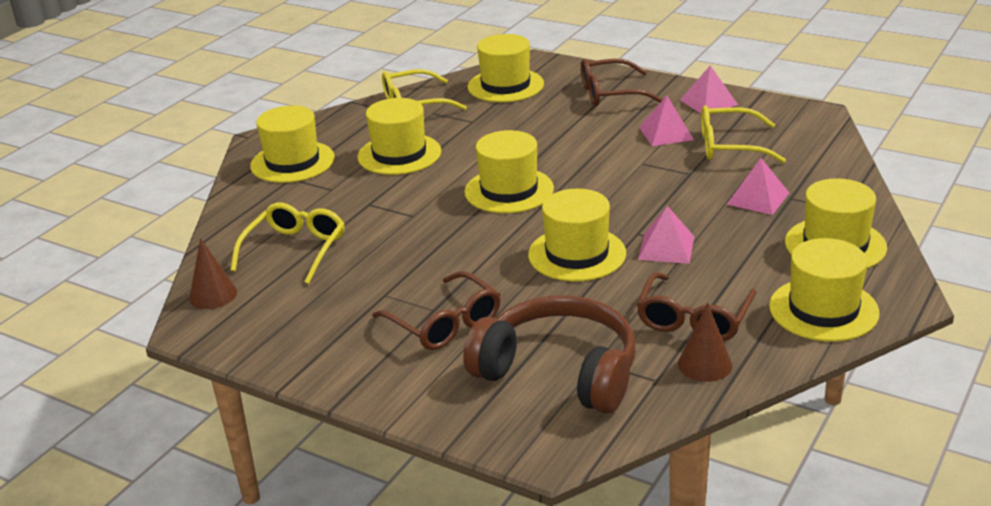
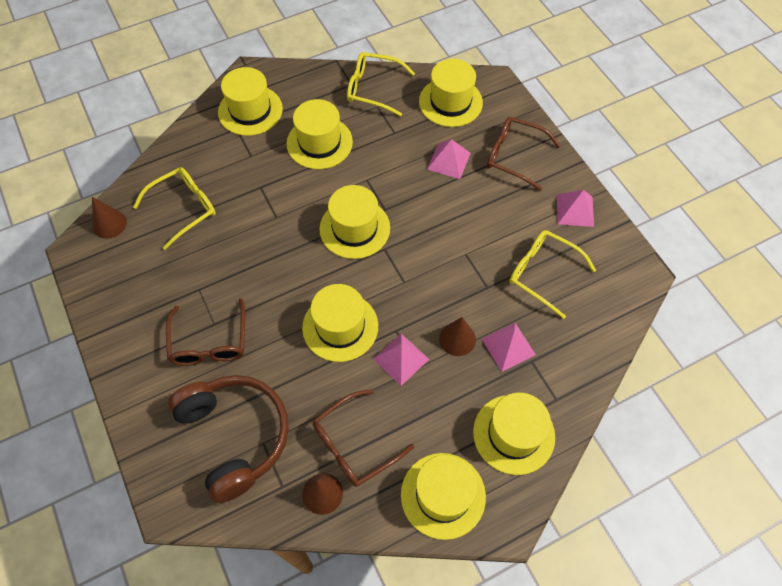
camera: 30 degrees right, 30 degrees up
pink pyramid [639,95,694,146] -> pink pyramid moved to [427,139,471,179]
none -> brown cone [439,317,476,356]

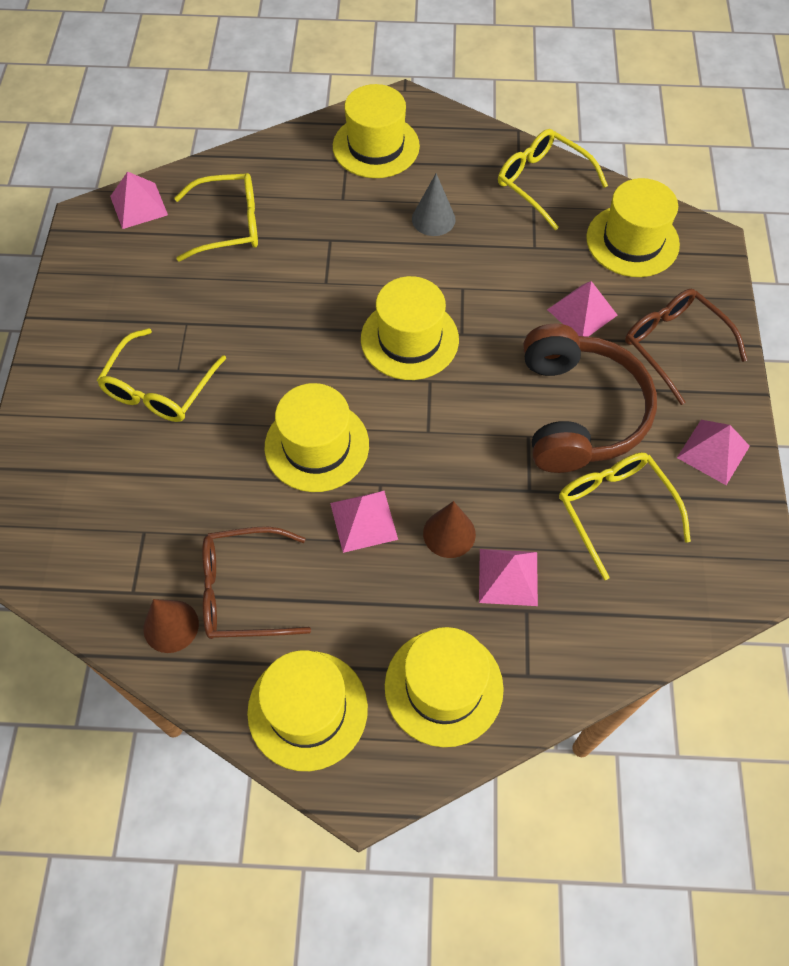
camera: 30 degrees right, 0 degrees up
brown cone [92,197,127,239] -> pink pyramid [110,171,168,229]
brown glasses [166,298,245,366] -> yellow glasses [97,328,226,422]
brown headphones [168,375,289,503] -> brown headphones moved to [523,324,657,473]
yellow hat [286,99,353,169] -> grey cone [412,173,456,236]

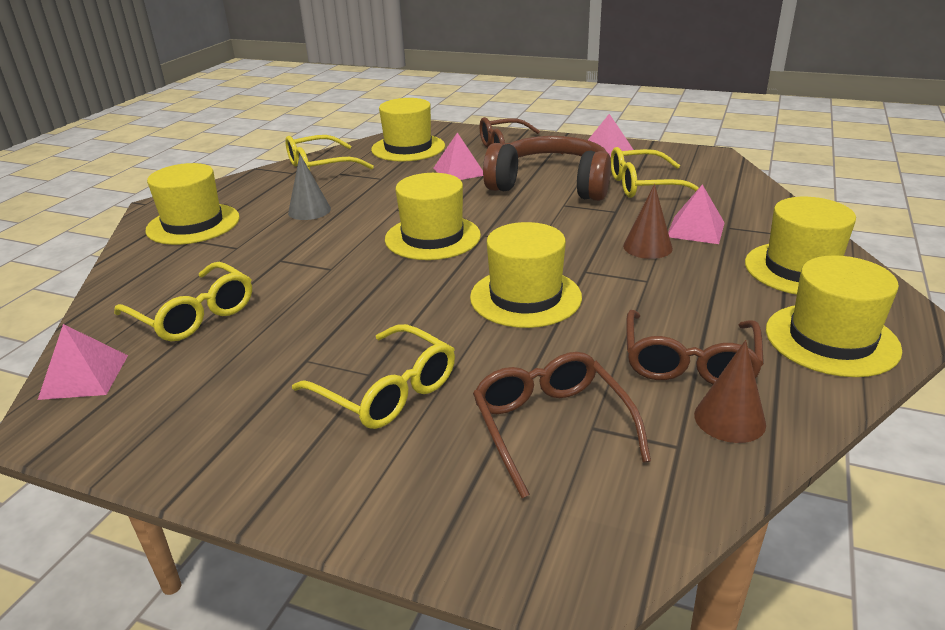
camera: 70 degrees left, 30 degrees down
yellow glasses [174,173,258,261] -> yellow glasses turned 120 degrees clockwise [114,262,252,341]
pink pyramid [330,491,398,553] -> none
none -> brown glasses [473,352,651,498]

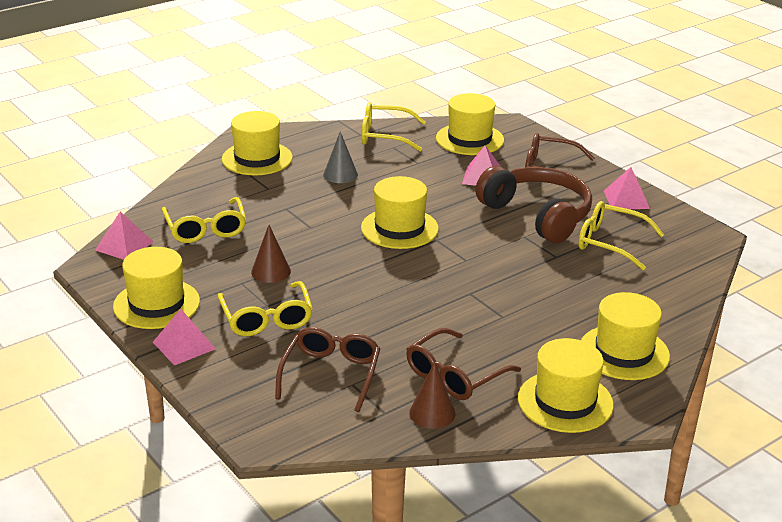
camera: 30 degrees right, 0 degrees up
yellow hat [470,222,582,328] -> yellow hat moved to [113,247,200,329]
brown cone [623,184,673,259] -> brown cone moved to [251,225,291,283]
pink pyramid [668,184,725,244] -> pink pyramid moved to [153,309,216,365]

